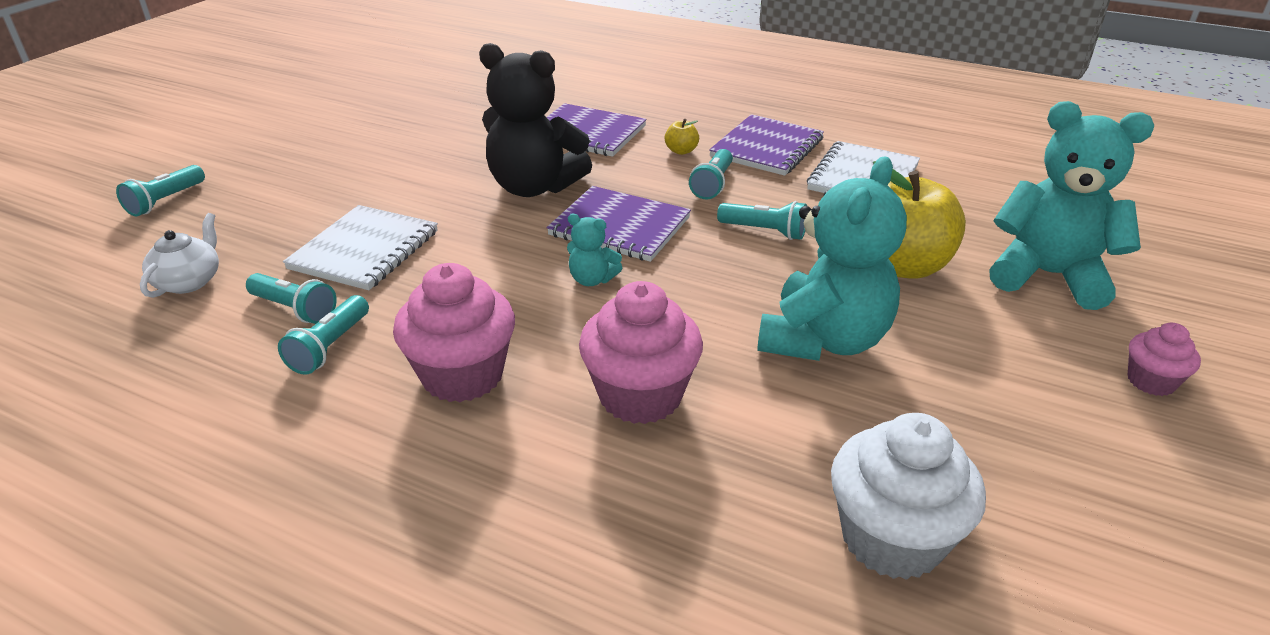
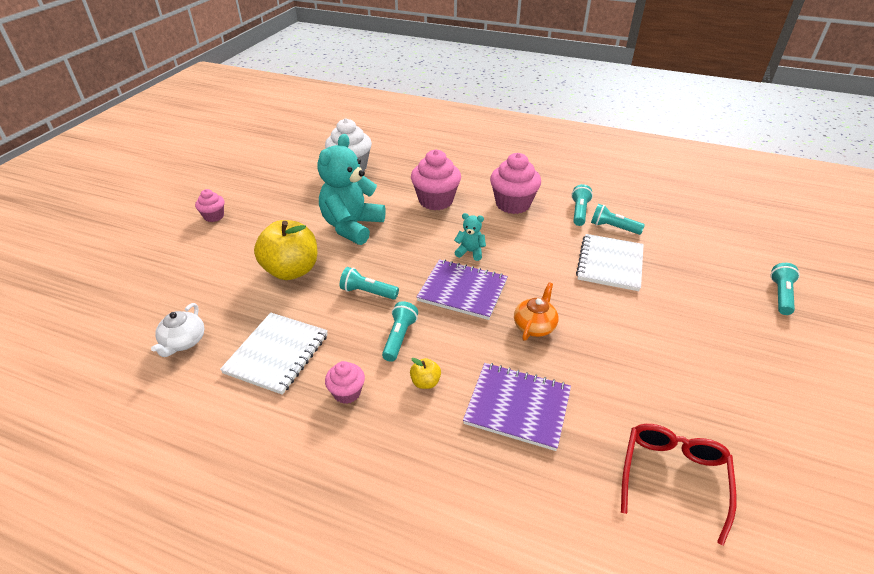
camera: 175 degrees right, 5 degrees up
white teapot [140,213,219,298] -> white teapot moved to [151,303,204,357]
black teddy bear [479,43,592,197] -> orange teapot [514,282,559,341]
purple notebook [709,114,824,176] -> pink cupcake [325,361,365,404]
turquoise teddy bear [989,101,1154,310] -> none
none -> red glasses [621,424,737,546]

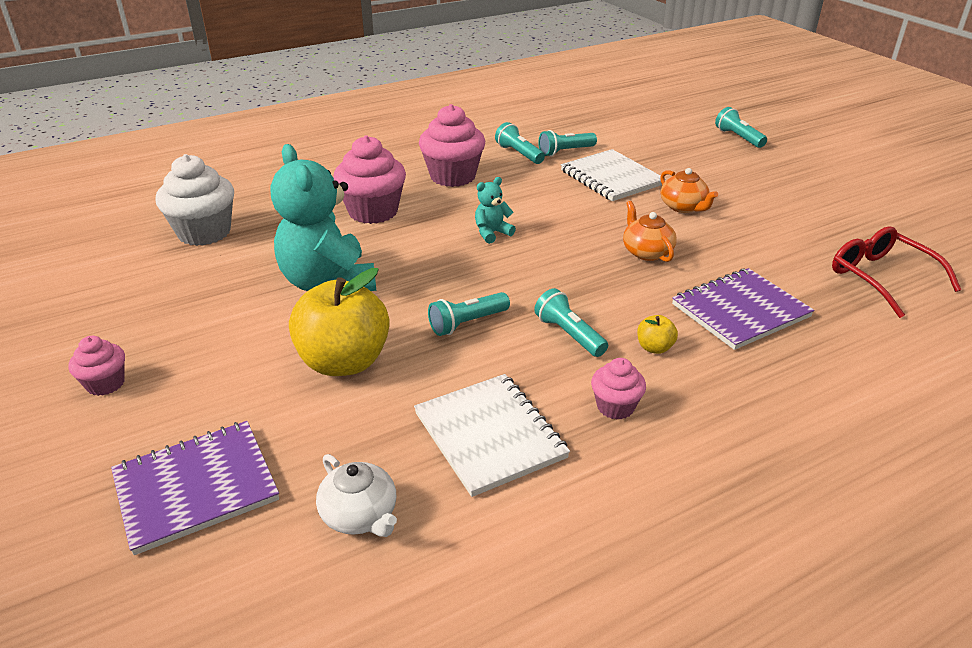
camera: 50 degrees left, 5 degrees down
purple notebook [417,259,508,320] -> purple notebook moved to [111,421,279,555]
none -> orange teapot [660,168,718,213]

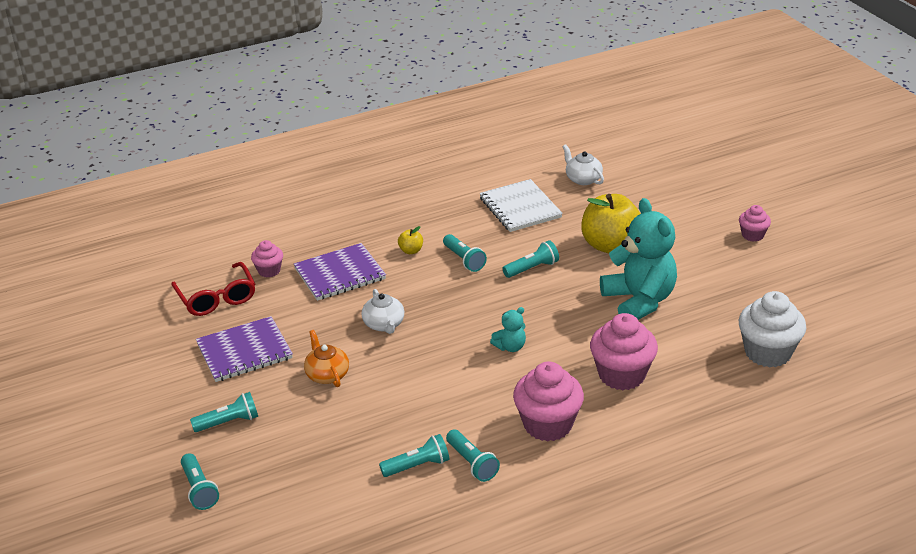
camera: 175 degrees left, 0 degrees up
purple notebook [111,421,279,555] -> purple notebook moved to [196,316,293,382]
white notebook [561,149,666,201] -> none
pink cupcake [591,358,646,420] -> pink cupcake moved to [251,240,283,278]
orange teapot [623,201,677,262] -> white teapot [361,289,404,334]
none -> turquoise flashlight [190,392,258,432]

